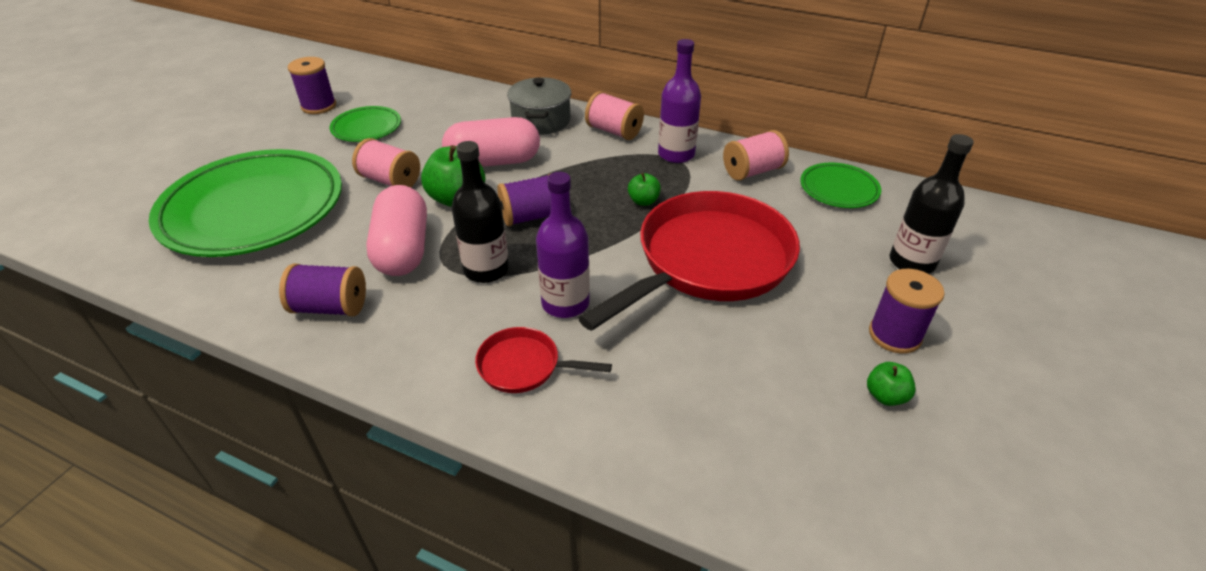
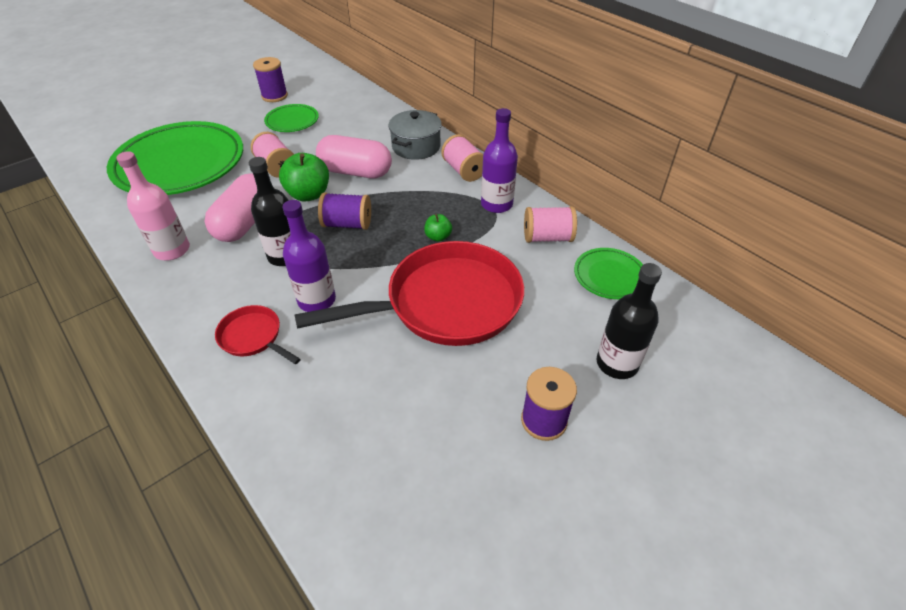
camera: 25 degrees right, 5 degrees up
purple spool [279,263,366,316] -> pink bottle [117,151,190,260]
green apple [867,362,916,406] -> none

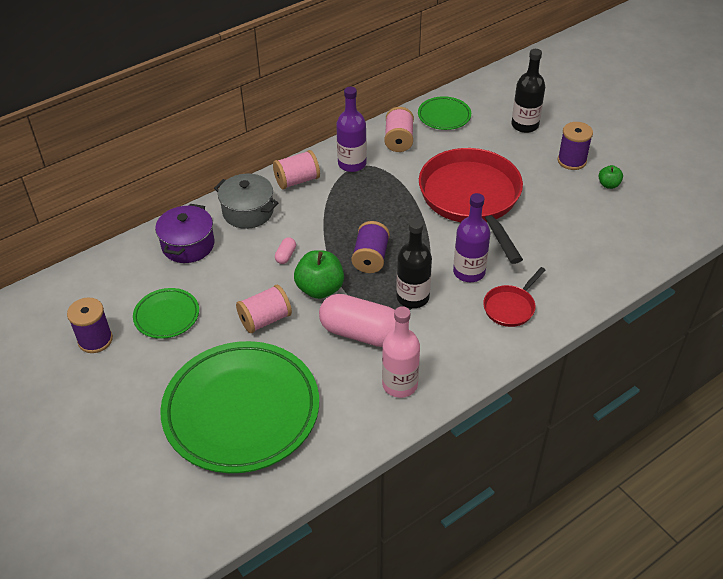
camera: 85 degrees left, 0 degrees up
pink capsule [316,135,392,178] -> pink capsule [275,237,296,264], size x0.40
green apple [424,214,452,242] -> green apple moved to [599,165,623,189]
none -> purple pot [155,204,215,263]

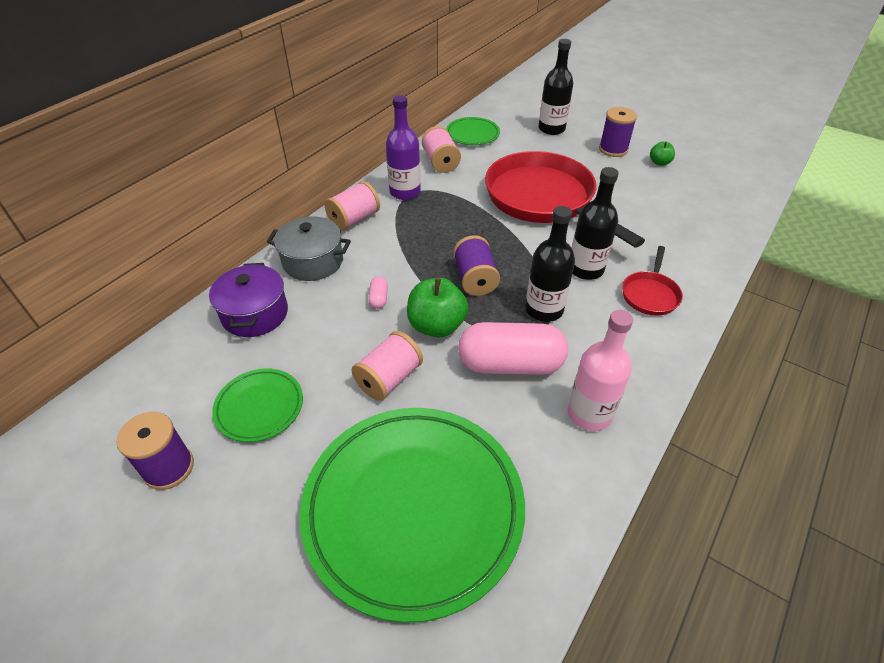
camera: 20 degrees left, 0 degrees up
purple bottle [453,193,490,282] -> black bottle [572,167,619,280]

